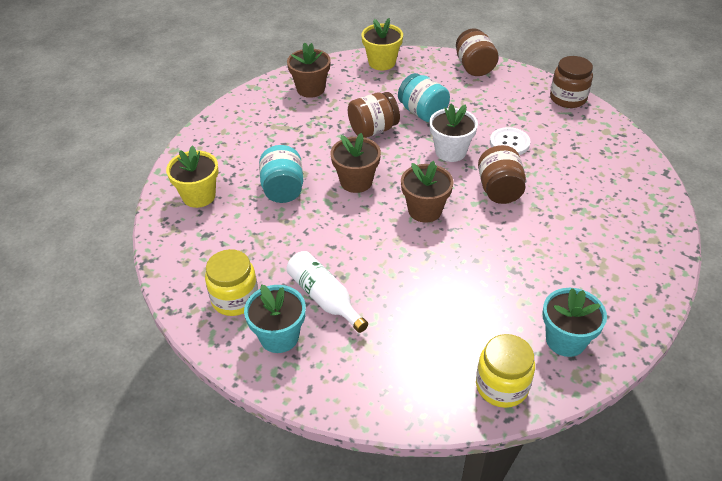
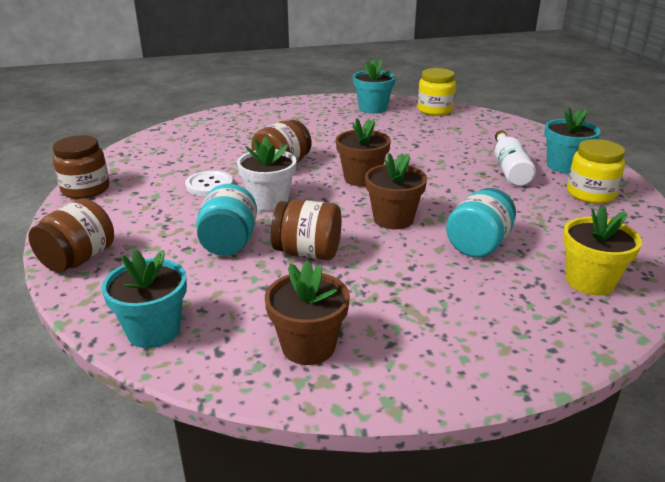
camera: 140 degrees left, 15 degrees down
yellow flower pot [361,18,403,70] -> turquoise flower pot [101,249,187,348]

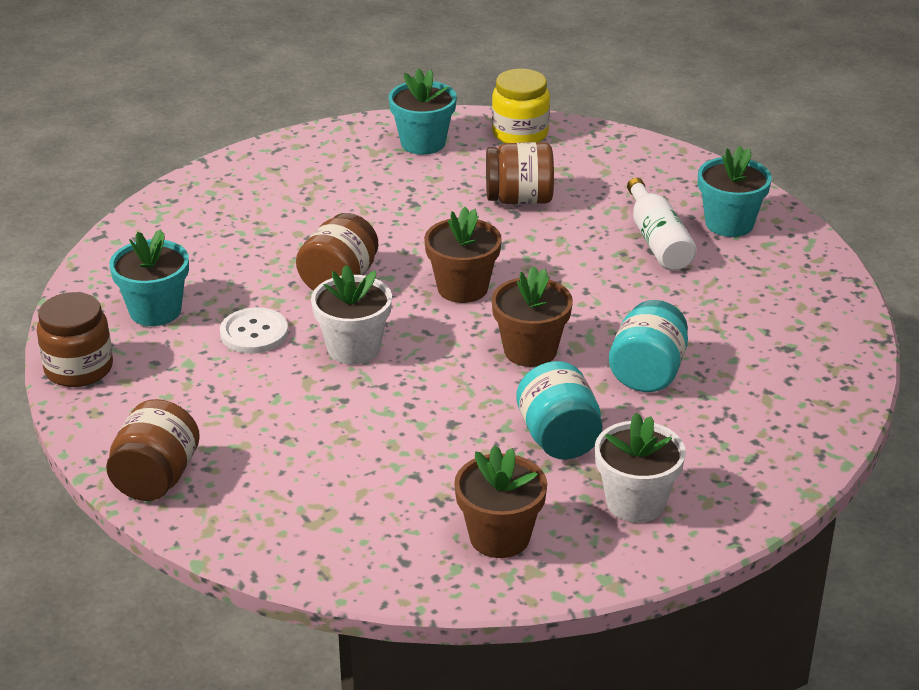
camera: 15 degrees left, 5 degrees up
turquoise flower pot [101,249,187,348] -> turquoise flower pot moved to [109,229,189,326]
turquoise jar [196,184,257,256] -> turquoise jar moved to [516,361,603,459]
brown jar [271,199,342,260] -> brown jar moved to [486,142,554,204]
yellow flower pot [563,205,642,296] -> none
yellow jar [567,139,625,204] -> none
none -> white flower pot [595,413,686,523]

